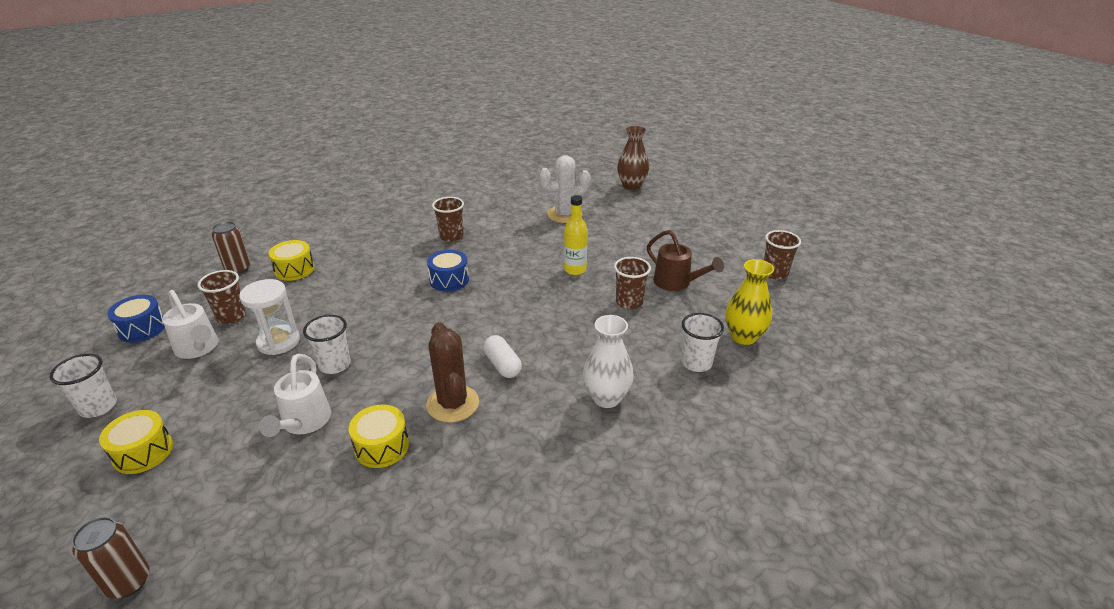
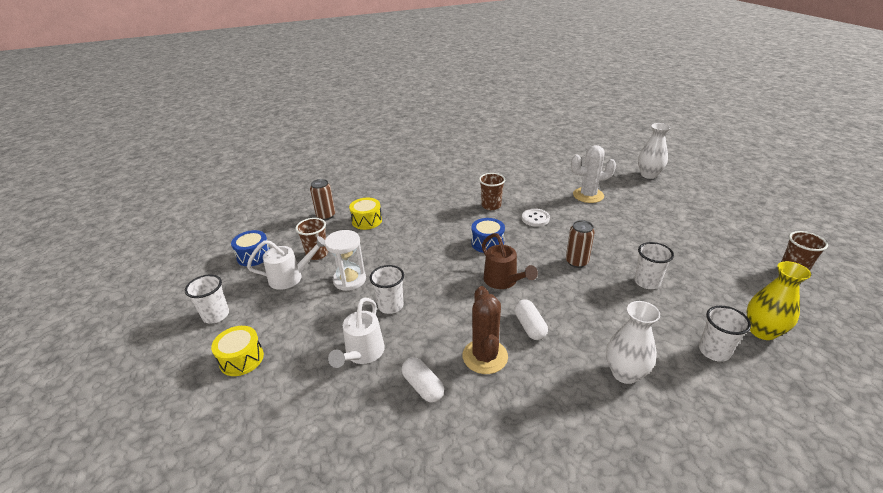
camera: 15 degrees right, 0 degrees up
brown can [72,517,149,599] -> brown can moved to [566,220,595,268]
white watering can [162,290,218,359] -> white watering can turned 75 degrees counterclockwise [247,236,325,290]
yellow drum [349,405,409,468] -> white capsule [402,357,444,402]
yellow bottle [564,195,588,275] -> none
brown cup [614,257,651,309] -> white cup [634,242,674,289]
brown vase [617,126,649,190] -> white vase [638,123,671,179]
brown watering can [647,230,724,291] -> brown watering can moved to [482,233,538,289]
none -> white button [522,209,550,227]

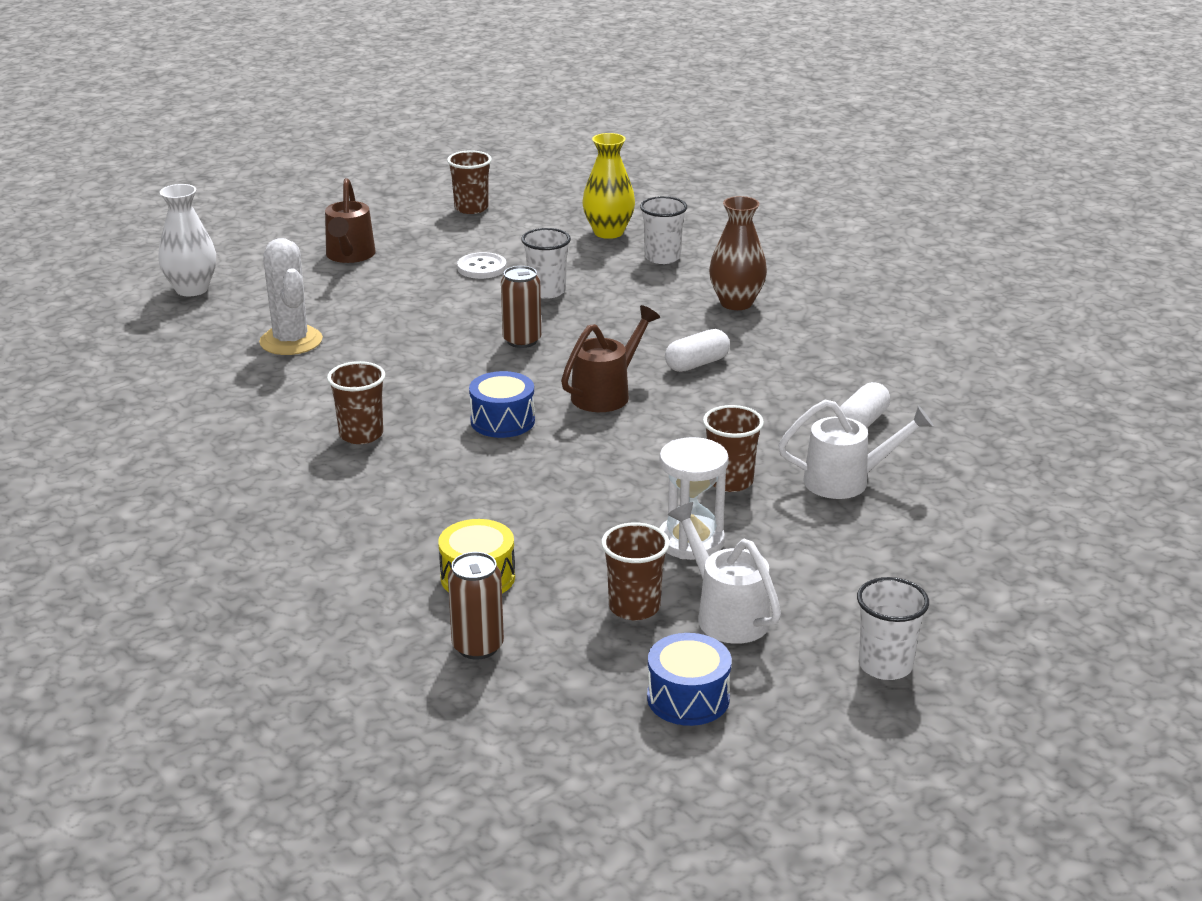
camera: 110 degrees left, 5 degrees down
yellow drum [211,326,264,376] -> none
white cup [370,265,404,314] -> brown cup [703,405,764,492]
brown cactus [463,286,508,374] -> none
white button [522,209,550,227] -> white button moved to [457,252,507,279]
white vase [606,301,660,384] -> brown vase [709,196,767,310]
none -> brown watering can [325,178,375,263]

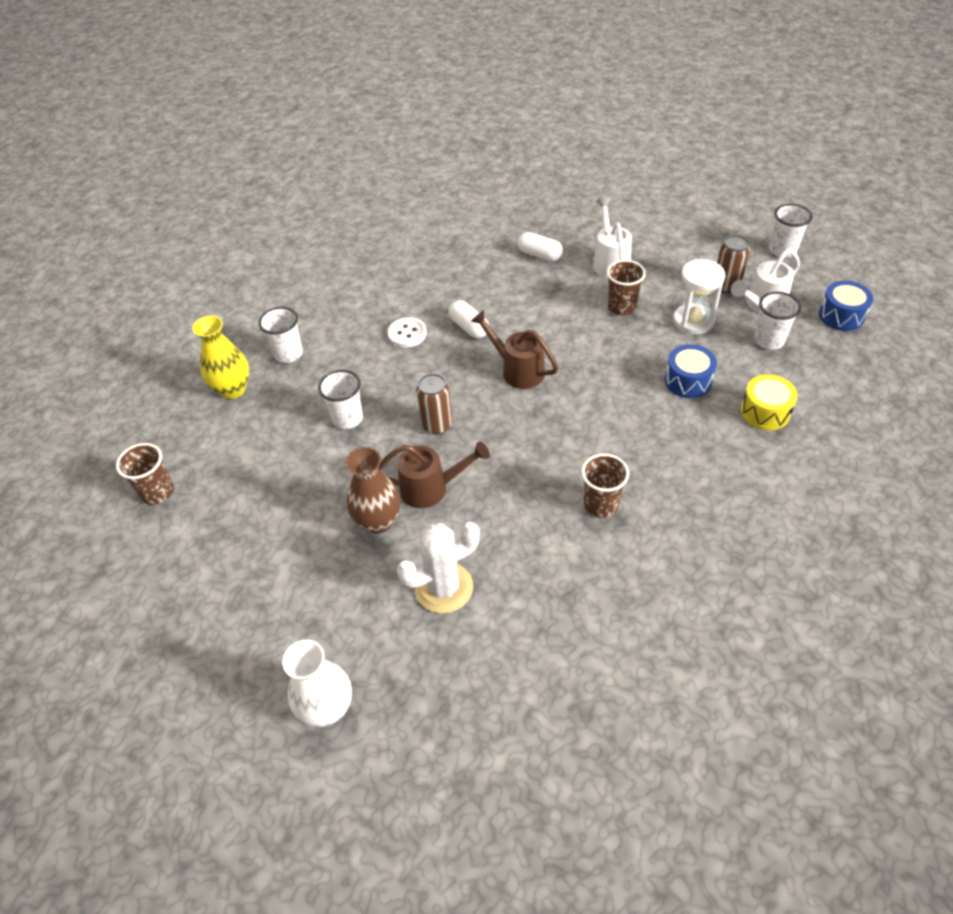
camera: 90 degrees left, 20 degrees up
brown watering can [325,178,375,263] -> brown watering can moved to [378,441,490,508]
brown can [448,552,504,660] -> brown can moved to [717,235,750,293]
white button [457,252,507,279] -> white button moved to [388,317,427,348]
blue drum [469,371,535,438] -> blue drum moved to [665,344,717,398]
brown cup [601,523,670,620] -> white cup [754,292,801,349]
brown vase [709,196,767,310] -> brown vase moved to [346,447,401,534]

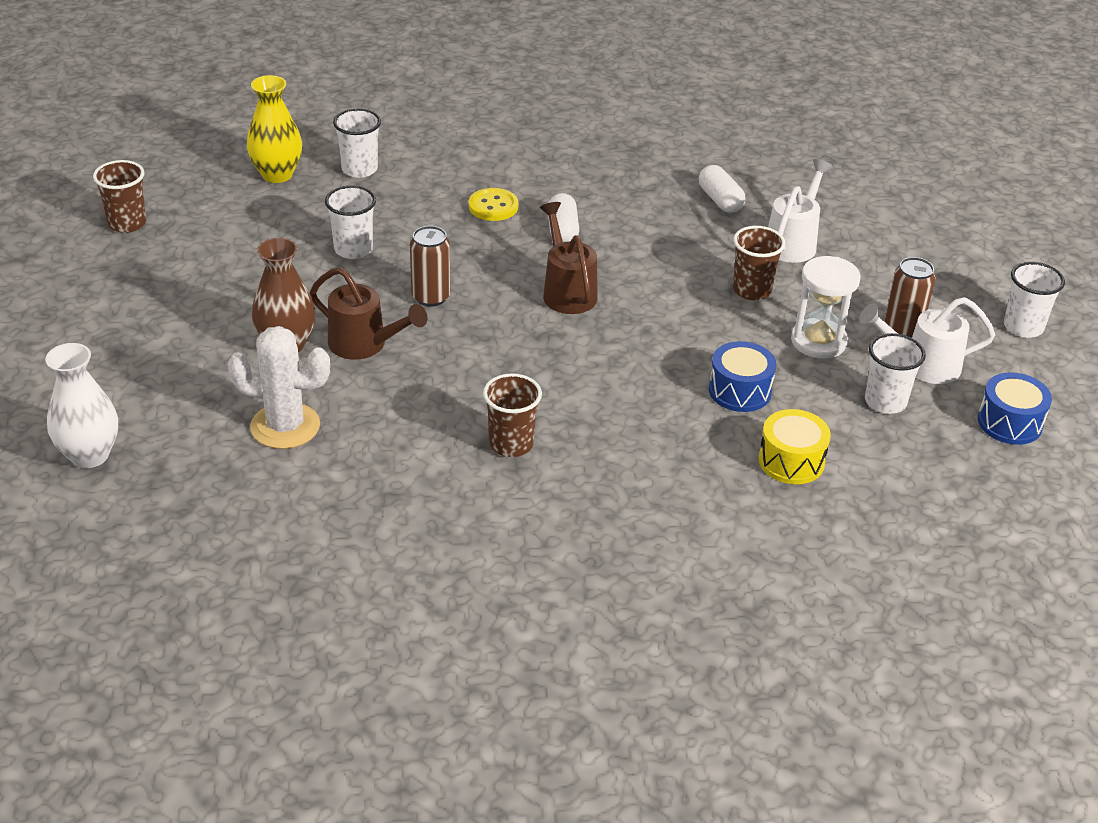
camera: 30 degrees right, 10 degrees down
white button [388,317,427,348] -> yellow button [469,188,518,221]

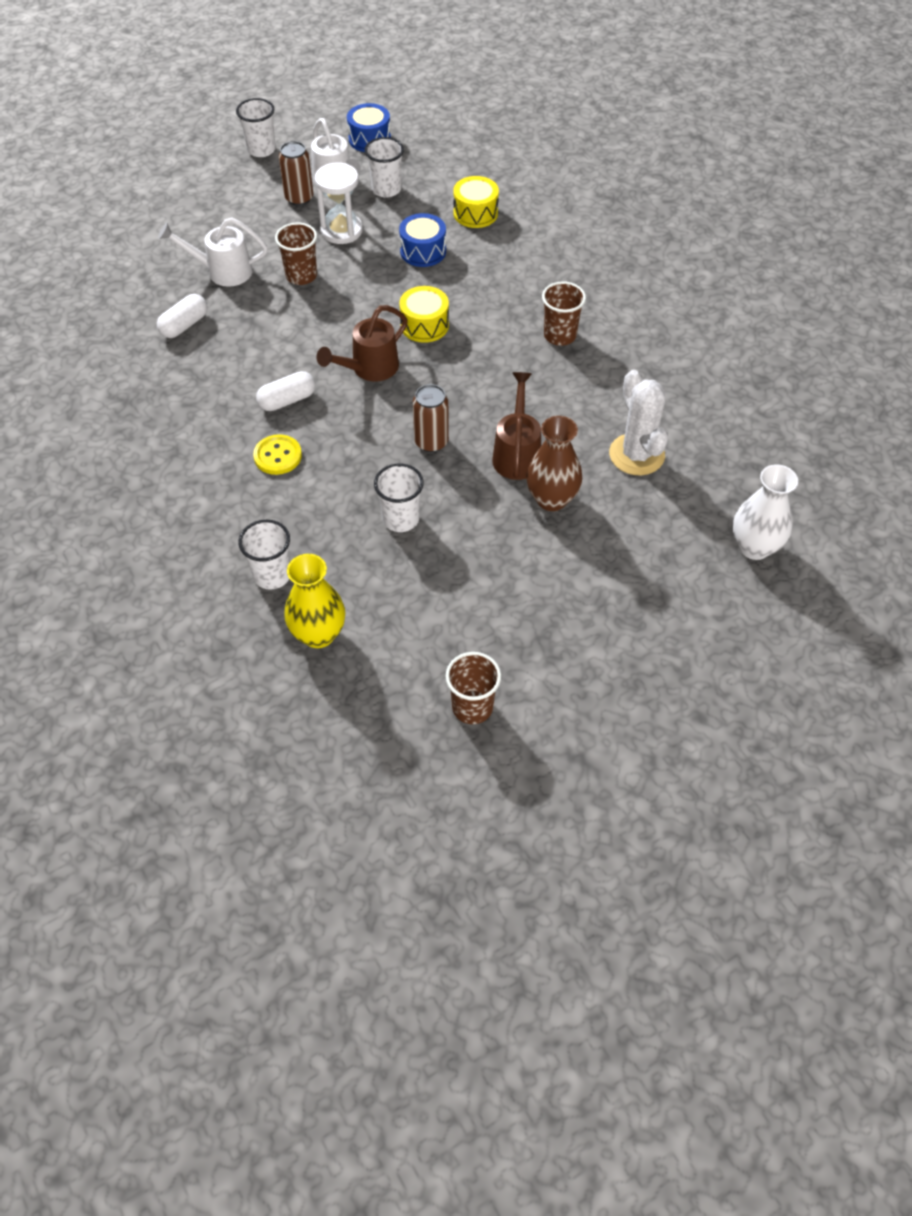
camera: 115 degrees left, 15 degrees up
none -> yellow drum [399,286,449,343]

